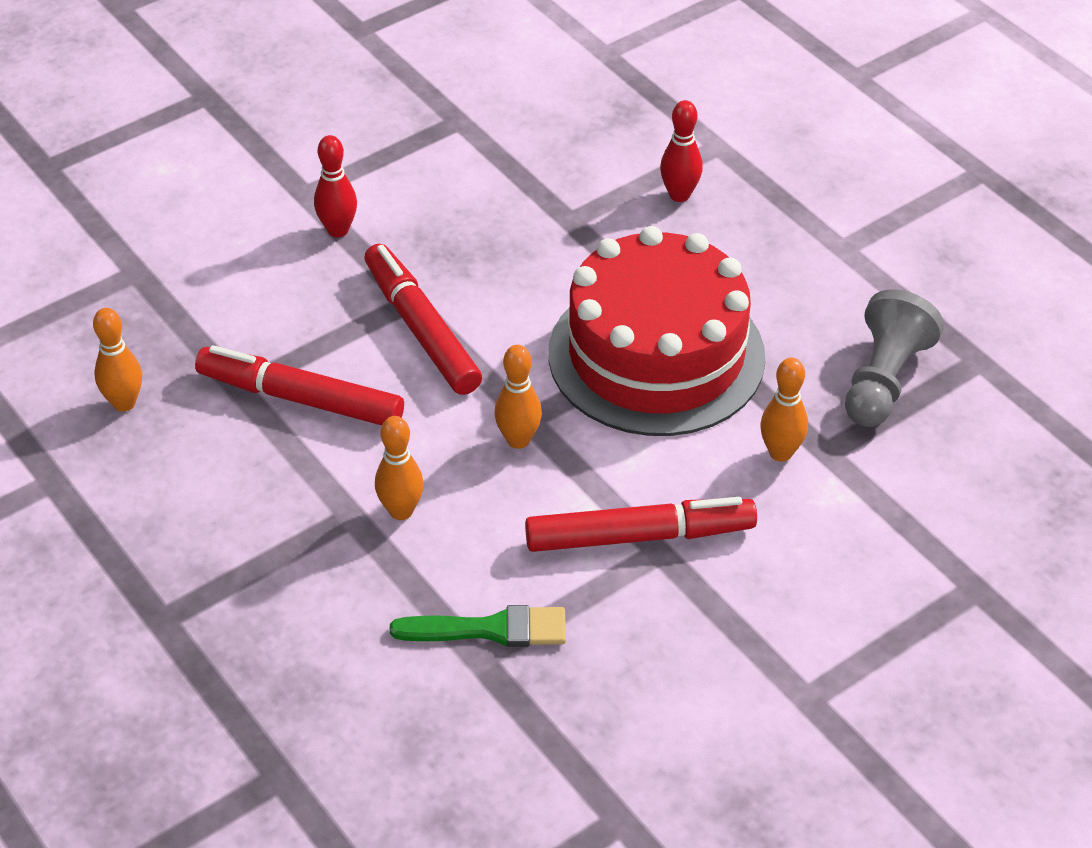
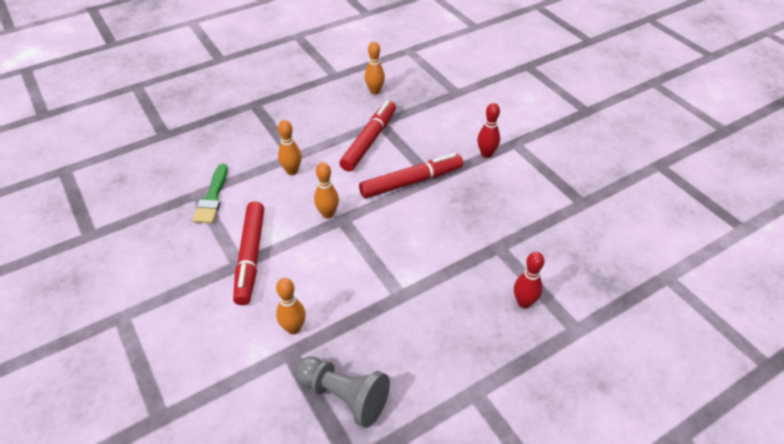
camera: 95 degrees right, 0 degrees up
red cake [549,226,765,436] -> none

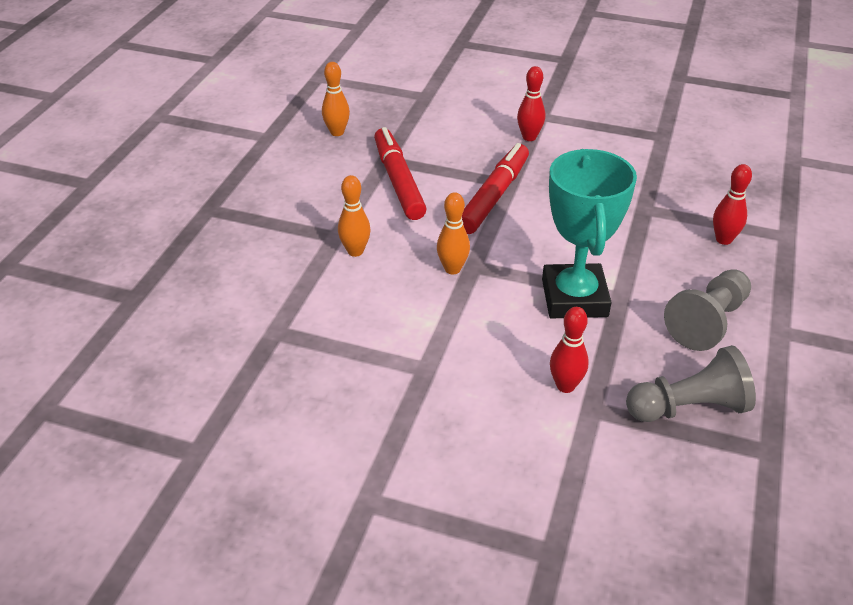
camera: 40 degrees left, 5 degrees down
green brush [193,164,228,224] -> none
red marker [233,201,264,305] -> none
orange bowling pin [276,278,306,334] -> red bowling pin [550,307,589,393]
none -> turquoise trophy [542,149,637,318]
none -> grey pawn [664,269,751,351]

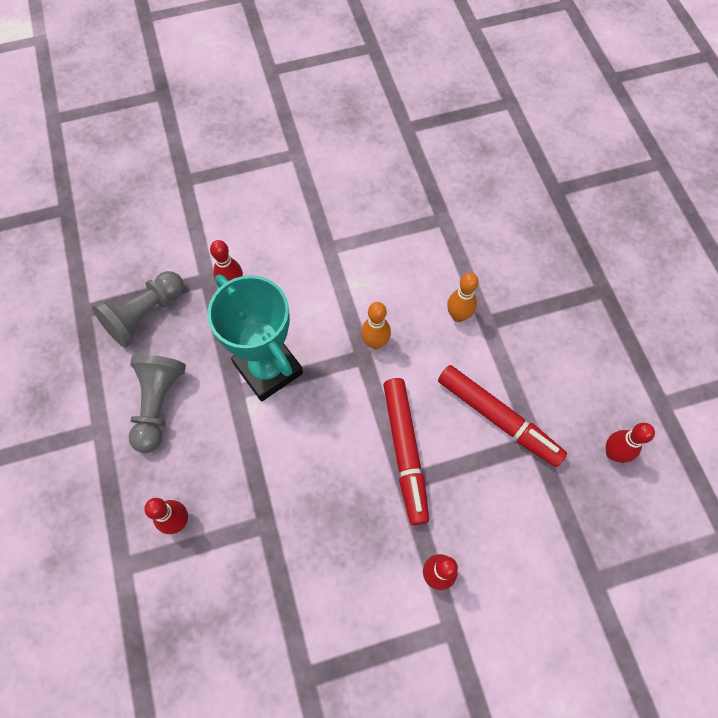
camera: 145 degrees right, 25 degrees up
orange bowling pin [322,62,350,136] -> red bowling pin [606,423,655,463]

